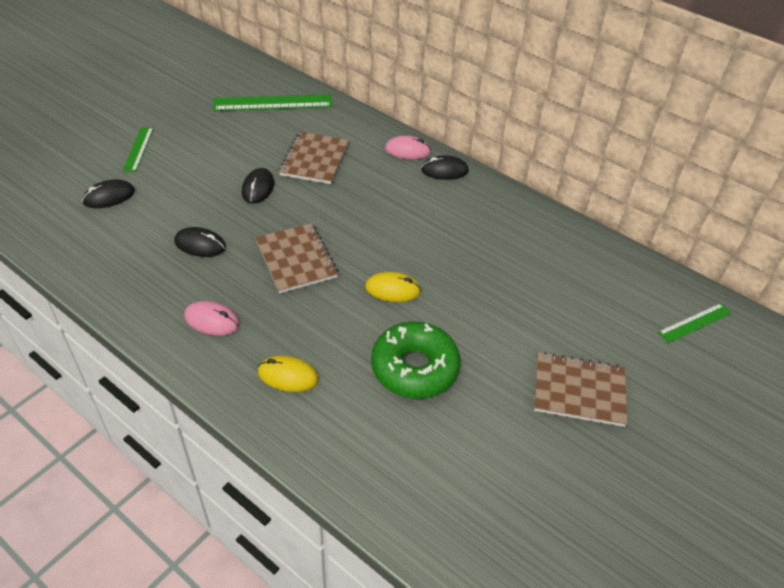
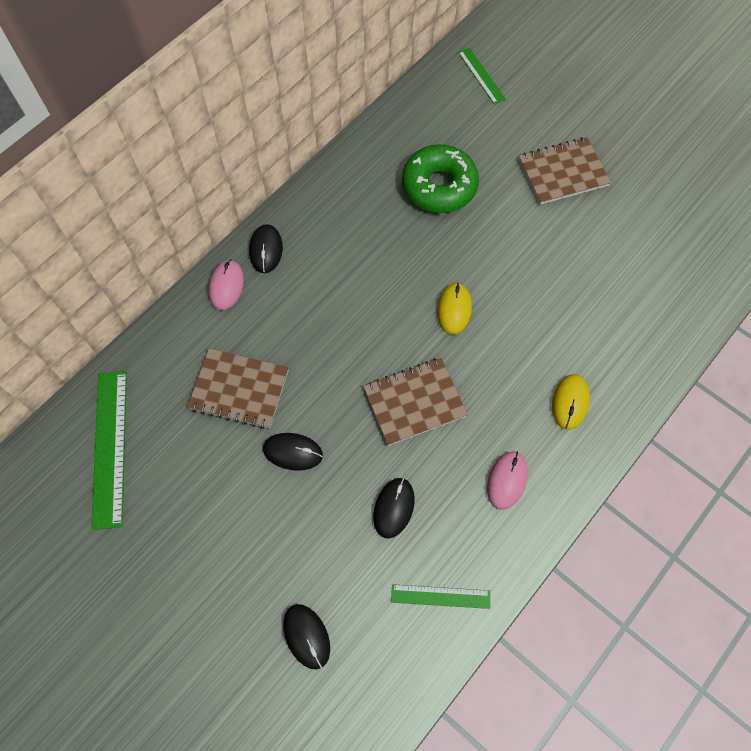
camera: 85 degrees left, 20 degrees up
green ruler [122,127,154,172] -> green ruler moved to [391,584,490,609]
green donut [371,321,460,399] -> green donut moved to [402,144,479,213]
brown notebook [534,352,627,427] -> brown notebook turned 60 degrees clockwise [518,137,611,205]

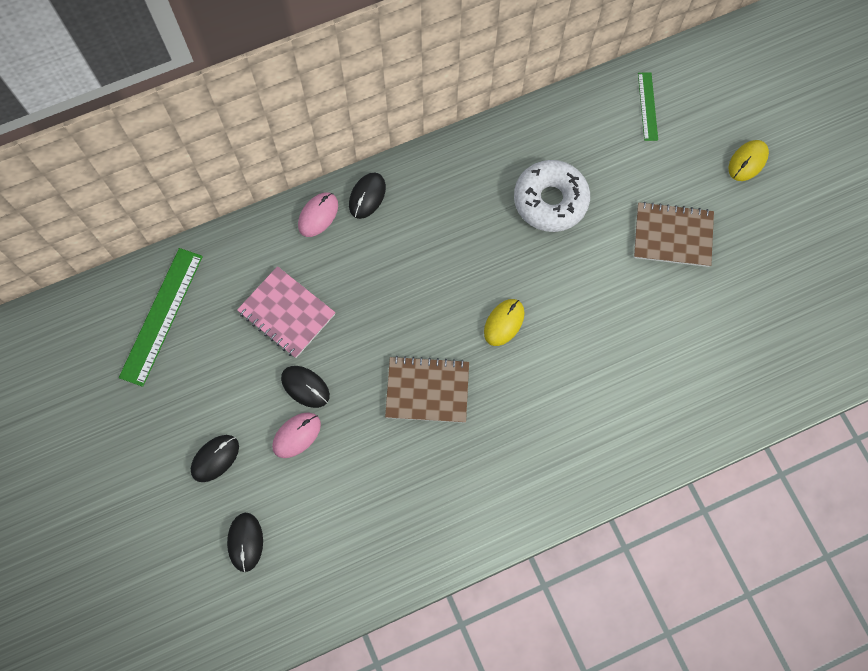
camera: 25 degrees right, 5 degrees up
brown notebook [188,348,289,429] -> pink notebook [237,266,336,358]
black mouse [373,478,415,538] -> black mouse moved to [191,435,239,482]
green ruler [391,584,490,609] -> none
green donut [402,144,479,213] -> white donut [514,160,590,232]
pink mouse [487,451,528,510] -> pink mouse moved to [272,413,321,458]
yellow mouse [552,374,590,430] -> yellow mouse moved to [729,140,769,181]

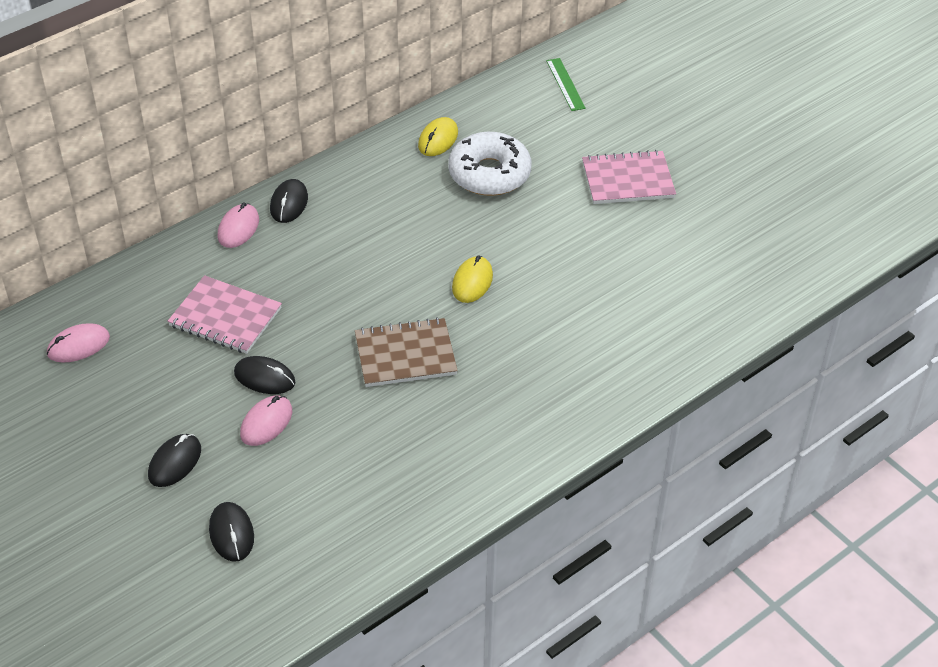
camera: 15 degrees left, 25 degrees down
green ruler [119,248,203,387] -> pink mouse [47,323,110,363]
brown notebook [634,202,714,267] -> pink notebook [582,150,676,204]
yellow mouse [729,140,769,181] -> yellow mouse moved to [418,117,458,156]

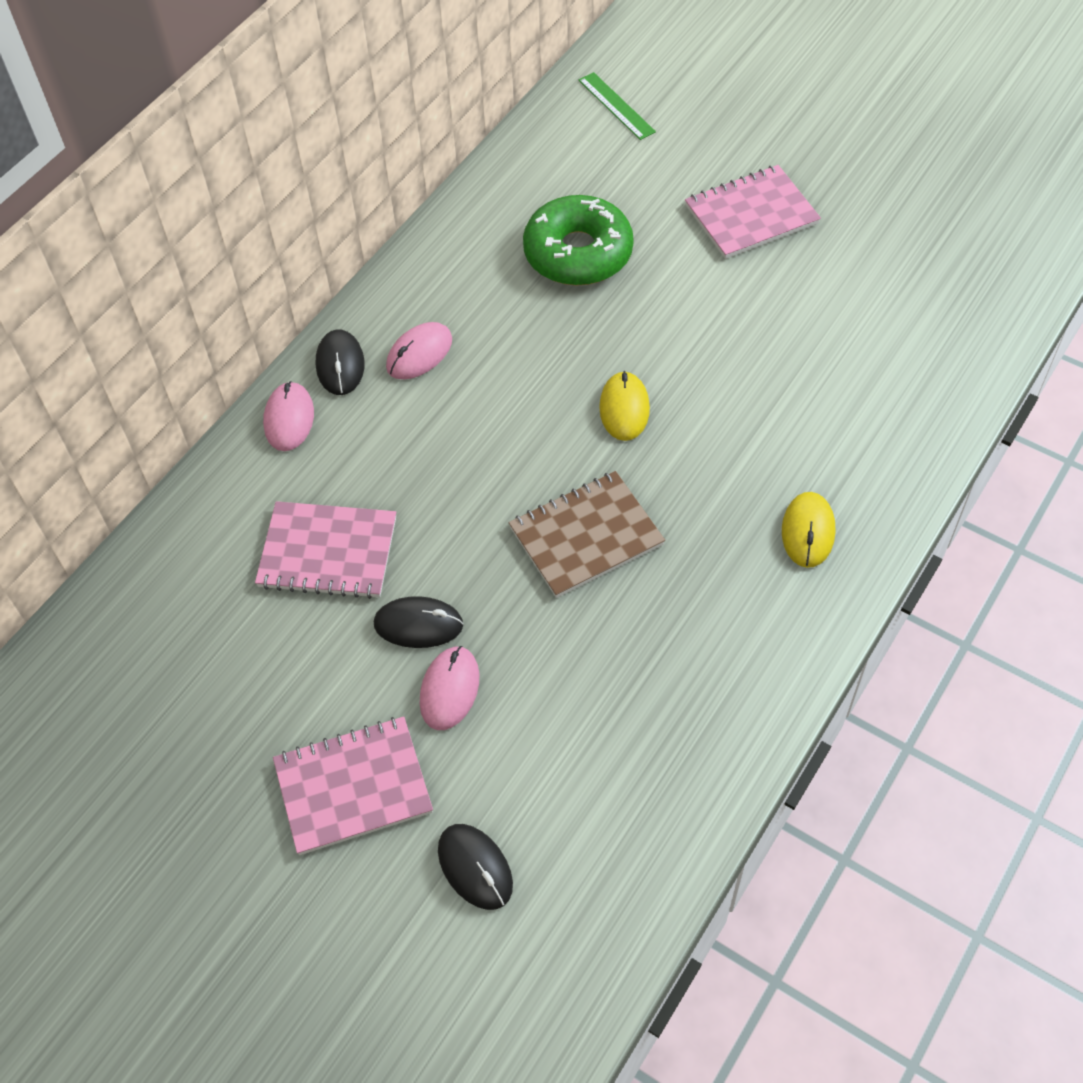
camera: 15 degrees left, 10 degrees up
pink mouse [47,323,110,363] -> pink mouse moved to [386,322,452,380]
black mouse [148,434,201,487] -> pink notebook [273,716,433,855]
yellow mouse [418,117,458,156] -> yellow mouse moved to [782,492,835,568]
white donut [448,132,531,196] -> green donut [523,195,634,286]

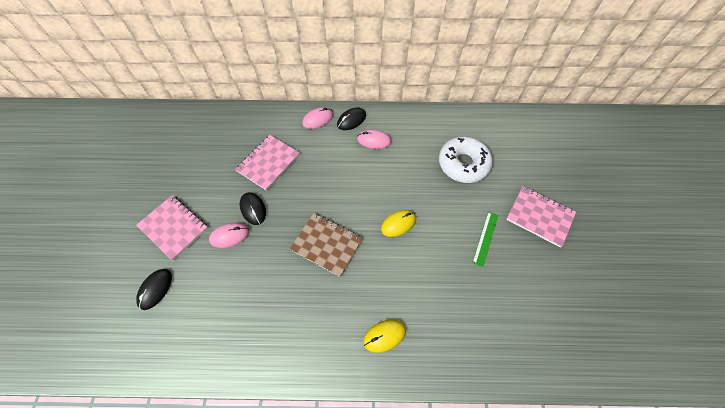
camera: 55 degrees right, 5 degrees up
pink notebook [255,501,396,599] -> pink notebook turned 60 degrees clockwise [235,135,300,191]
green donut [523,195,634,286] -> white donut [439,136,493,183]
green ruler [578,72,656,140] -> green ruler moved to [472,212,498,267]

